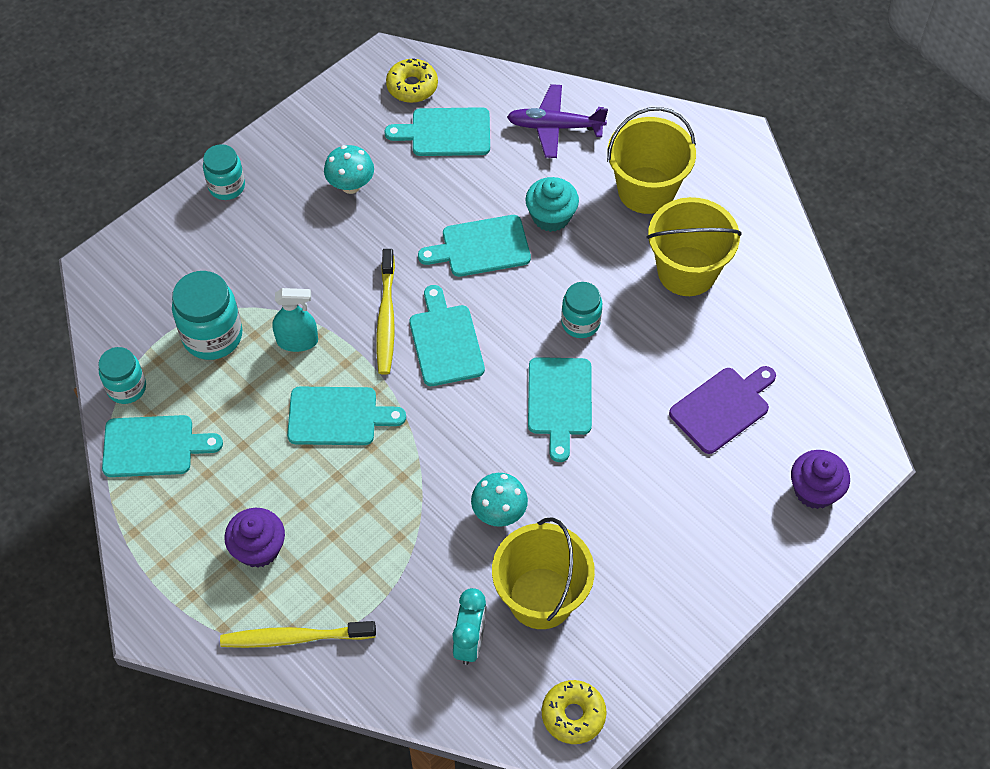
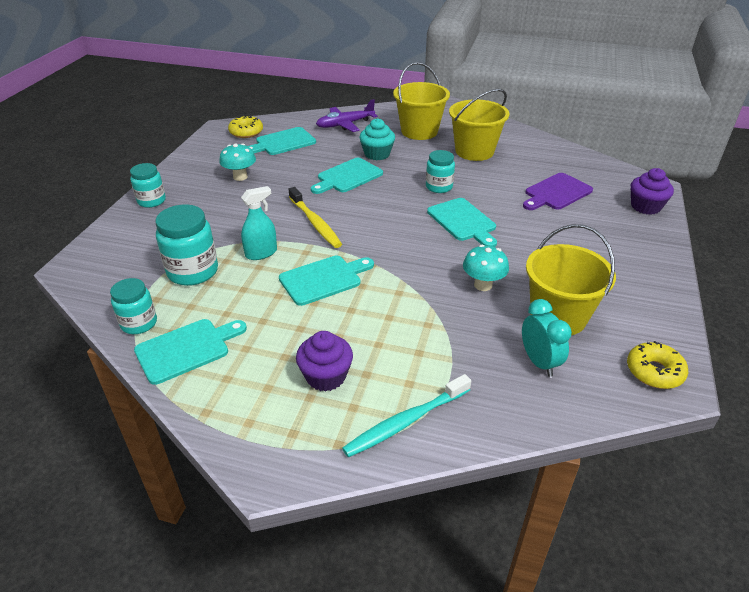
camera: 30 degrees left, 20 degrees down
yellow toothbrush [220,621,376,648] -> turquoise toothbrush [342,374,471,458]
turquoise cutting board [410,285,485,386] -> none
purple cutting board [669,366,776,454] -> purple cutting board turned 150 degrees counterclockwise [523,173,593,210]

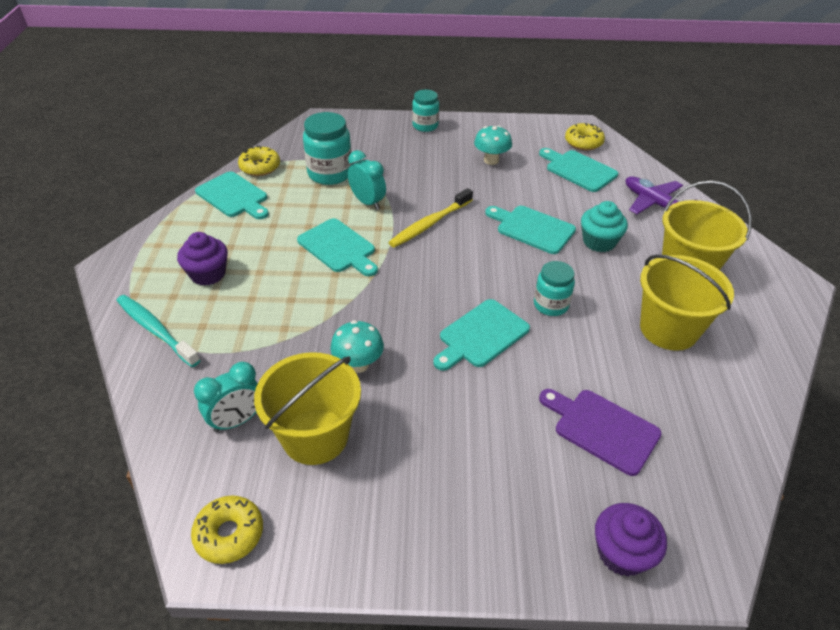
camera: 75 degrees right, 5 degrees up
turquoise jar [110,278,157,334] -> yellow donut [238,145,280,176]
turquoise spray bottle [241,186,277,260] -> turquoise clock [348,150,386,210]

